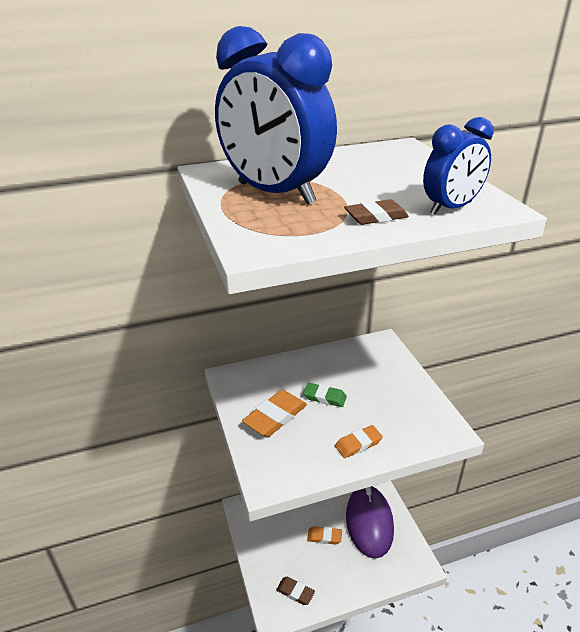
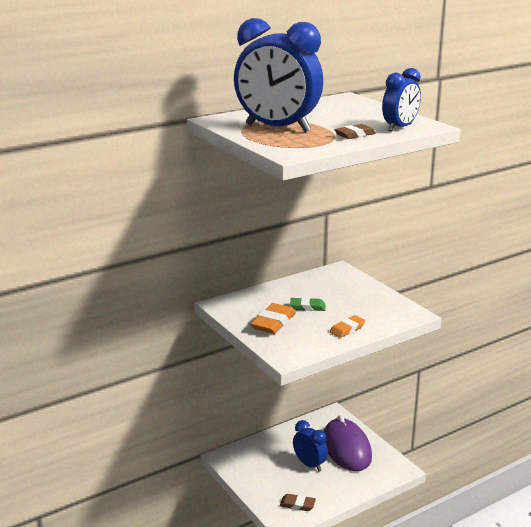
camera: 15 degrees left, 10 degrees down
orange eraser [307,526,342,544] -> blue clock [293,420,328,472]

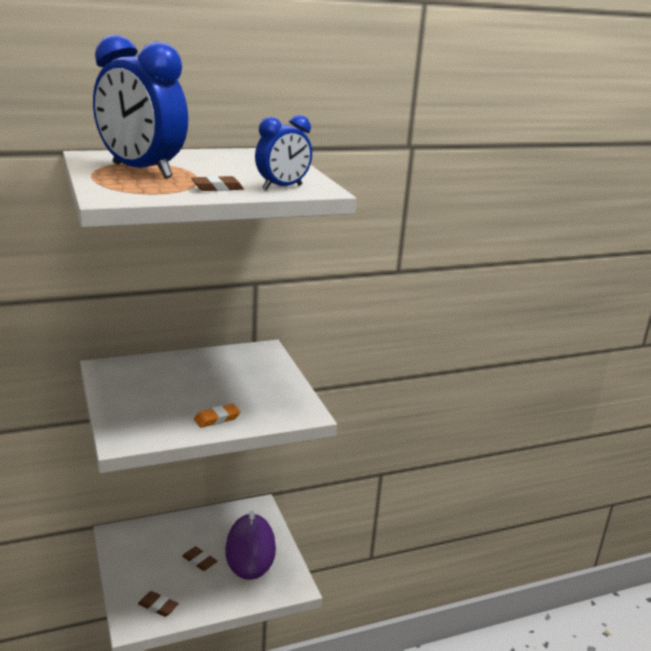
camera: 10 degrees right, 0 degrees up
orange eraser [250,303,296,334] -> none
green eraser [290,297,326,311] -> none
blue clock [293,420,328,472] -> brown eraser [182,546,217,571]

